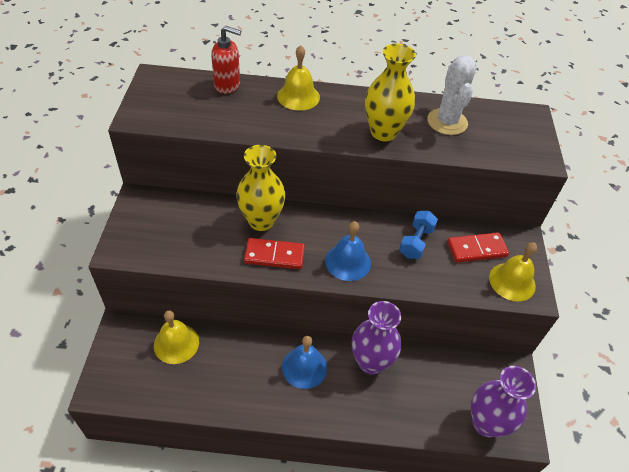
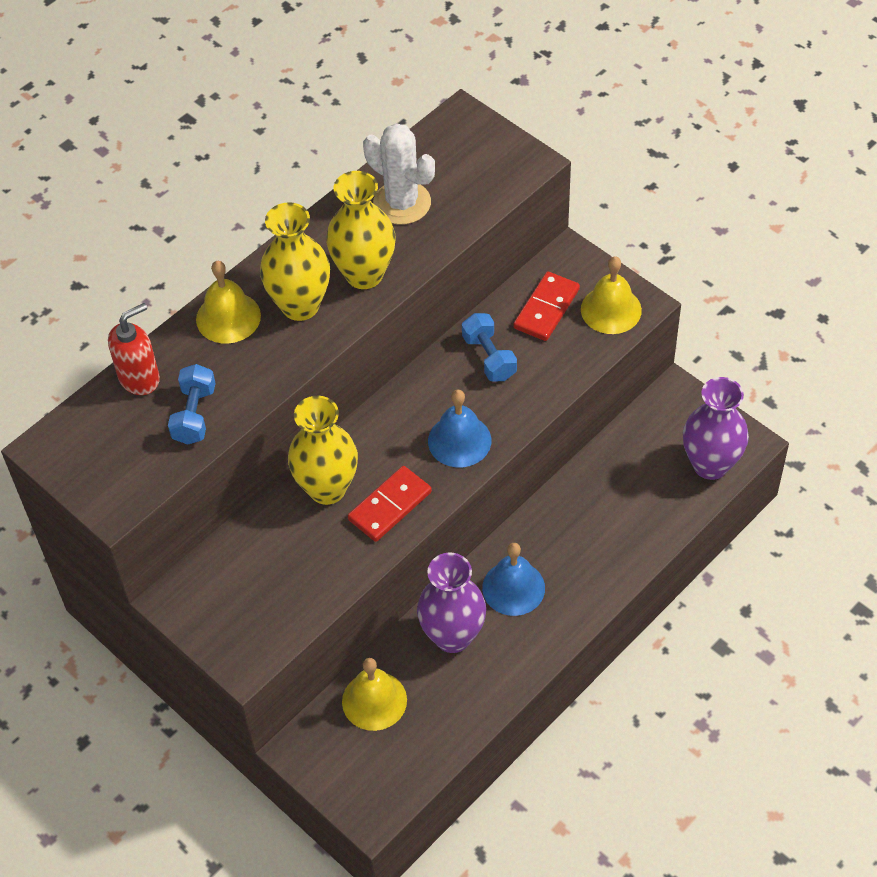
camera: 45 degrees left, 5 degrees up
purple vase [352,301,401,375] -> purple vase moved to [417,552,486,653]
none -> blue dumbbell [168,364,216,445]
none -> yellow vase [260,202,330,321]

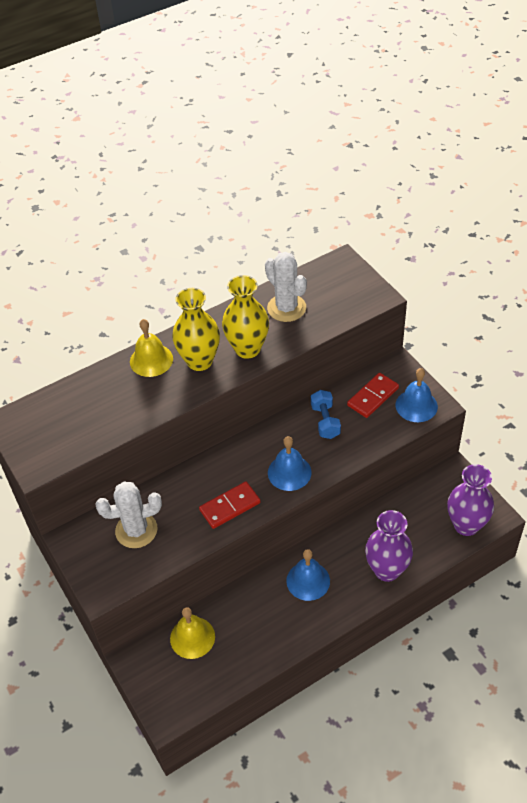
camera: 15 degrees right, 5 degrees down
red soap dispenser [108,303,160,395] -> none
blue dumbbell [168,364,216,445] -> none
yellow vase [288,396,358,505] -> none
purple vase [417,552,486,653] -> purple vase moved to [365,510,413,582]
yellow bell [581,256,642,334] -> blue bell [396,368,438,422]
none -> white cactus [95,482,162,548]

